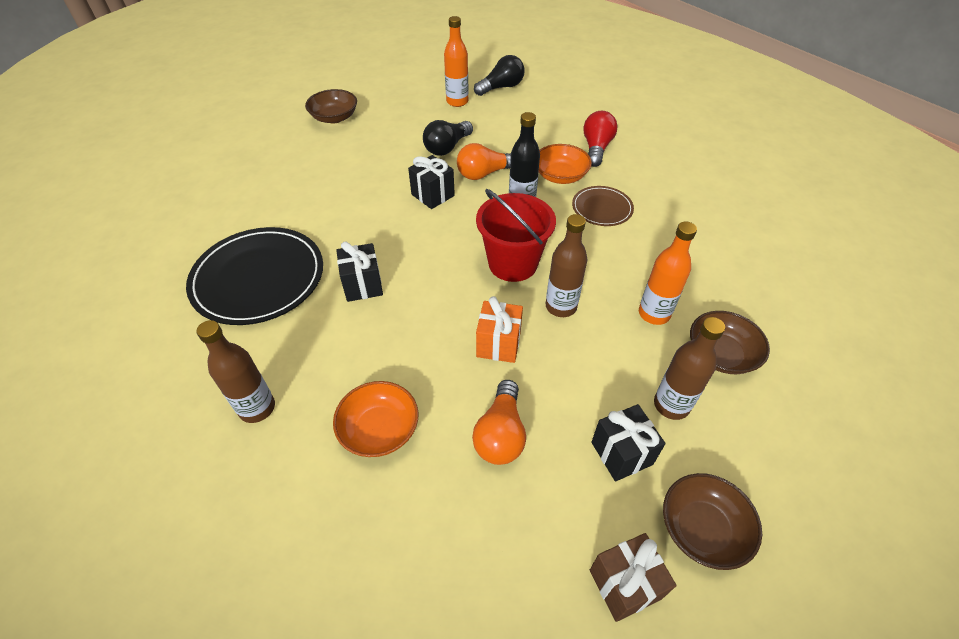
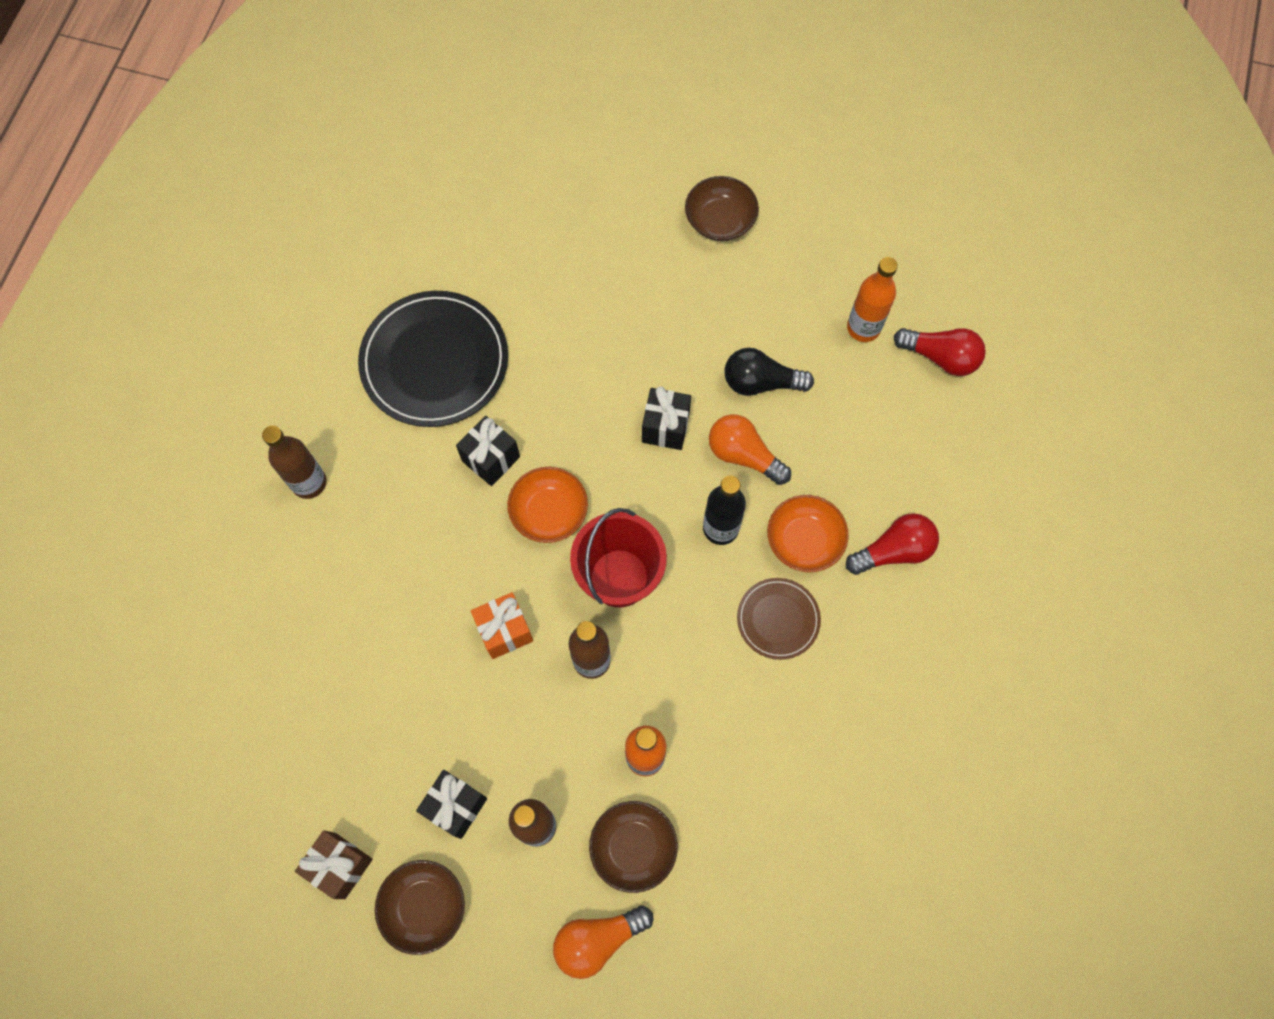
camera: 55 degrees right, 20 degrees up
orange bowl [333,381,418,457] -> orange bowl moved to [507,467,588,543]
orange light bulb [472,380,526,465] -> orange light bulb moved to [553,905,653,979]
black light bulb [474,55,525,96] -> red light bulb [893,328,986,376]

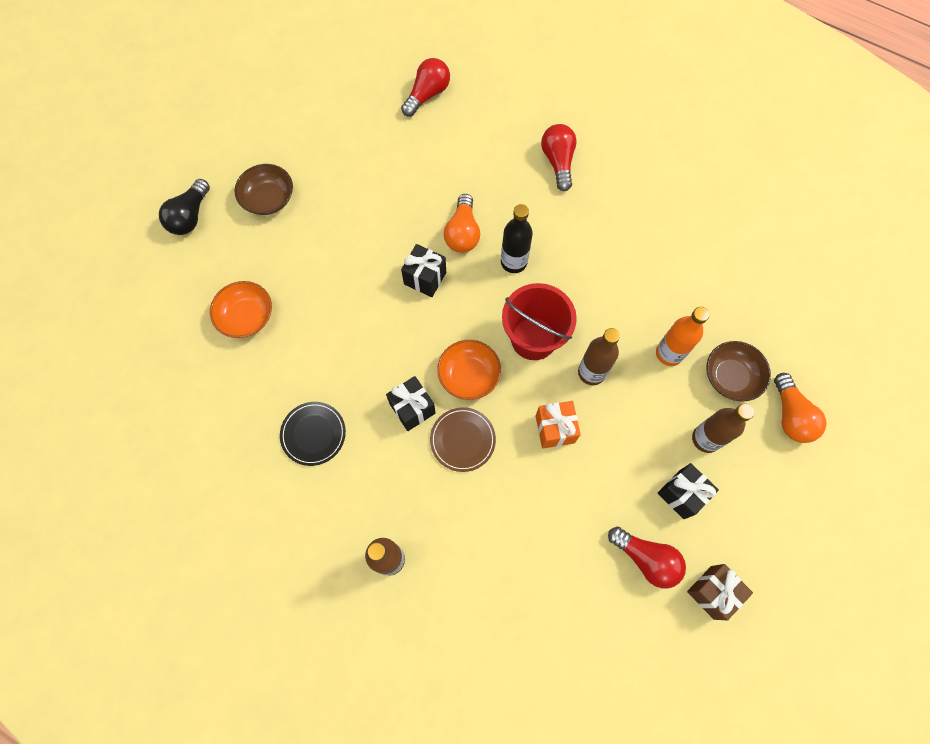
camera: 75 degrees left, 0 degrees up
black plate [358,291,508,427] -> black plate [280,402,346,466], size x0.52
brown bowl [375,860,465,955] -> none
orange light bulb [709,414,791,485] -> orange light bulb turned 45 degrees counterclockwise [444,194,480,253]
black light bulb [724,347,814,396] -> black light bulb moved to [159,179,210,235]
brown plate [737,578,821,660] -> brown plate moved to [430,407,496,472]
orange bowl [767,495,849,572] -> orange bowl moved to [210,281,272,338]
orange bottle [847,257,898,342] -> none
none -> red light bulb [608,527,686,588]

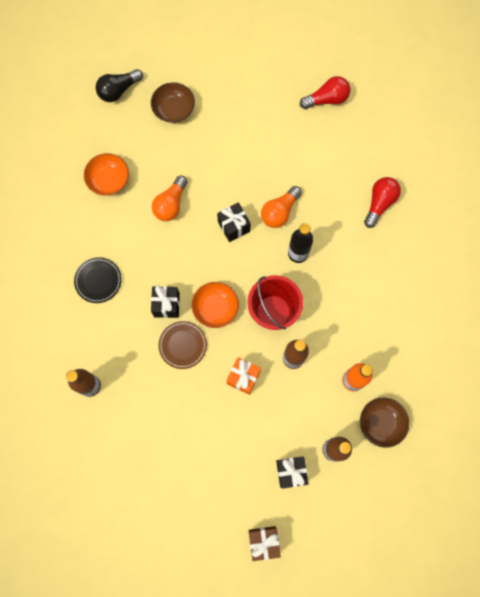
camera: 35 degrees right, 5 degrees up
red light bulb [608,527,686,588] -> none
orange light bulb [774,373,827,443] -> orange light bulb moved to [152,176,188,221]

